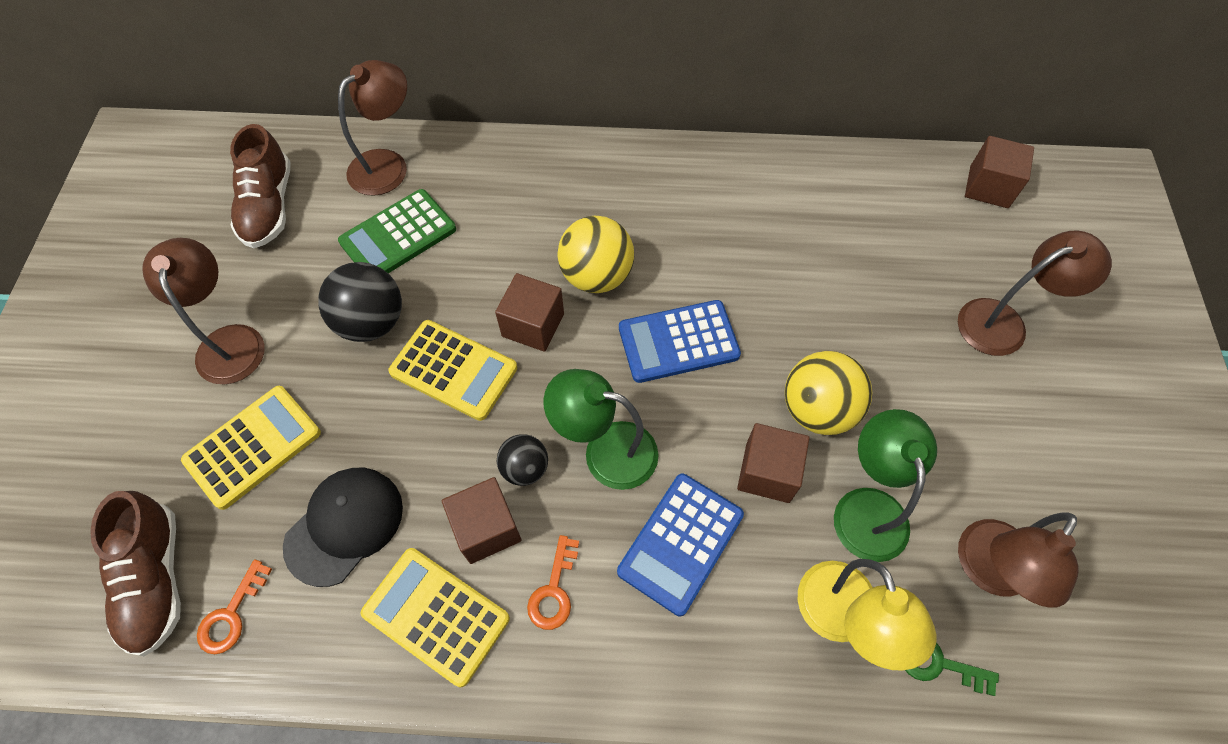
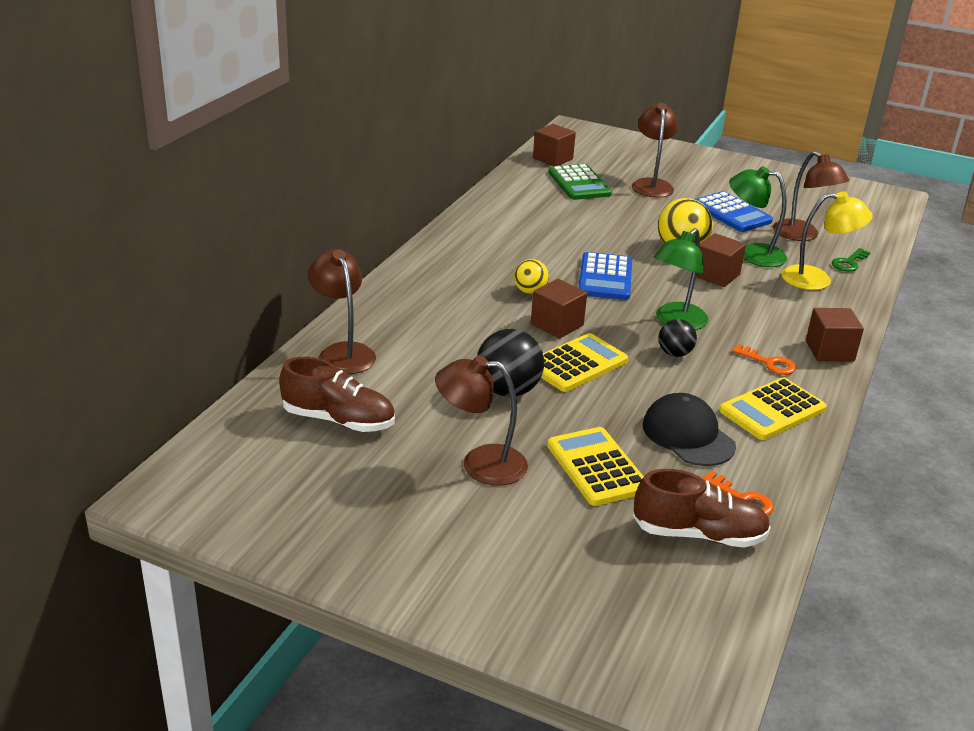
camera: 70 degrees left, 30 degrees down
green calculator [338,189,456,273] -> green calculator moved to [548,164,612,200]
brown cube [442,477,522,564] -> brown cube moved to [806,308,864,362]
yellow ball [558,216,634,293] -> yellow ball [514,259,549,294], size x0.60
blue calculator [617,474,744,616] -> blue calculator moved to [694,191,773,232]

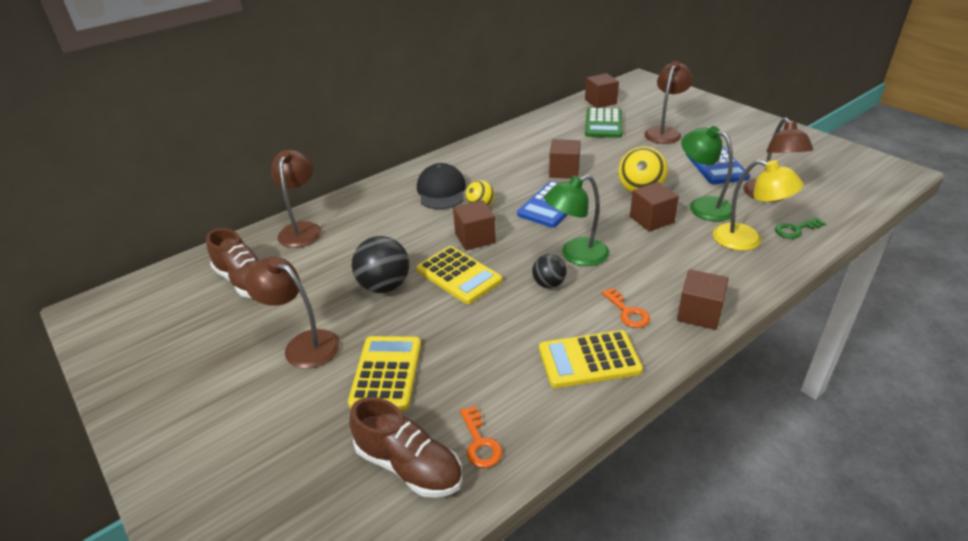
camera: 30 degrees right, 5 degrees up
yellow calculator [541,333,628,392] -> yellow calculator turned 60 degrees clockwise [417,246,502,304]
black cap [643,393,736,466] -> black cap moved to [417,163,466,209]
none -> brown cube [549,139,581,179]

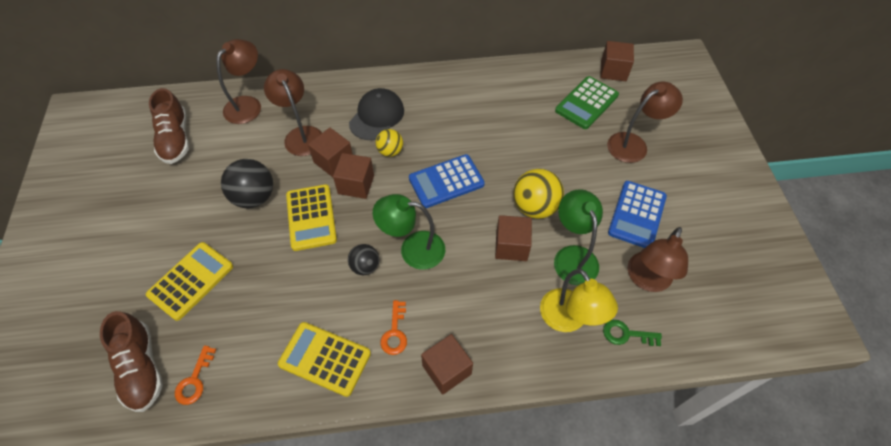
camera: 30 degrees right, 20 degrees up
brown lamp [245,257,340,369] -> brown lamp moved to [264,69,322,156]
brown cube [549,139,581,179] -> brown cube moved to [308,128,353,177]

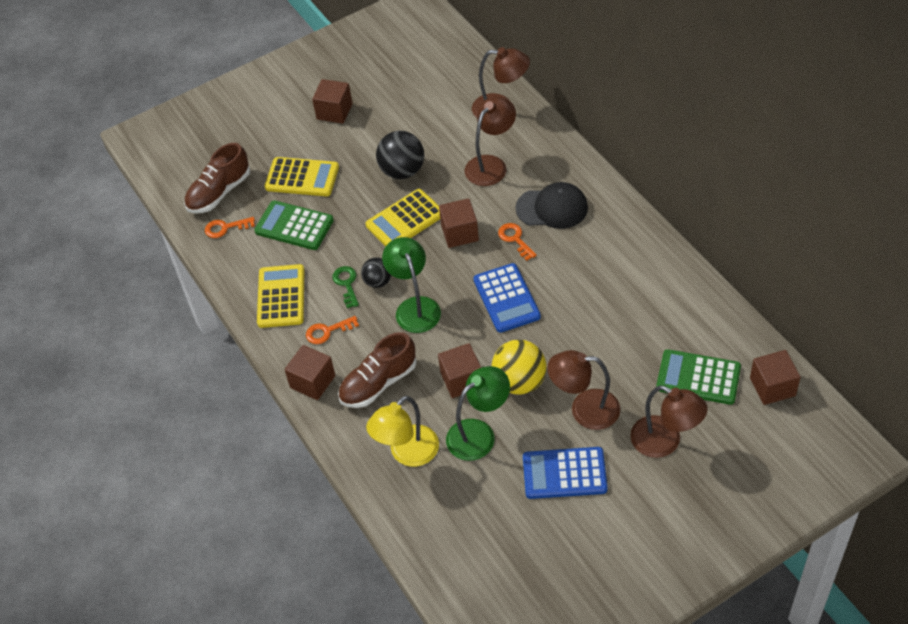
camera: 70 degrees right, 5 degrees down
brown shoe [149,88,189,164] -> brown shoe moved to [338,332,417,408]
brown cube [308,128,353,177] -> brown cube moved to [312,79,352,124]
yellow ball [376,129,403,157] -> orange key [498,223,537,261]
blue calculator [409,154,485,208] -> blue calculator turned 150 degrees counterclockwise [473,263,541,333]
green key [603,320,662,346] -> green key moved to [332,266,359,308]
brown lamp [628,227,688,292] -> brown lamp moved to [547,350,620,430]
none -> green calculator [254,200,334,250]

